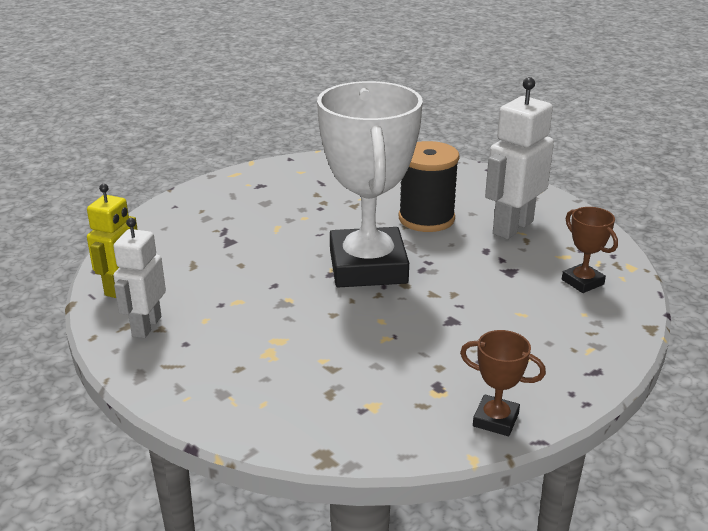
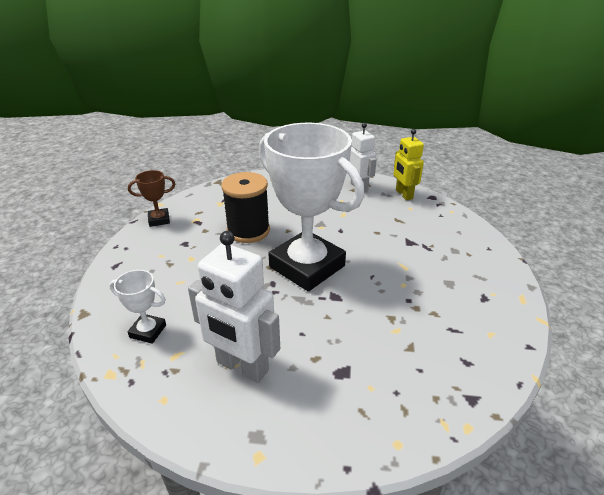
camera: 140 degrees right, 5 degrees up
black spool [399,141,460,232] -> black spool moved to [221,172,270,243]
white robot [485,77,554,239] -> white robot turned 120 degrees clockwise [188,231,280,383]
brown trophy [562,207,618,293] -> white trophy [109,270,166,344]

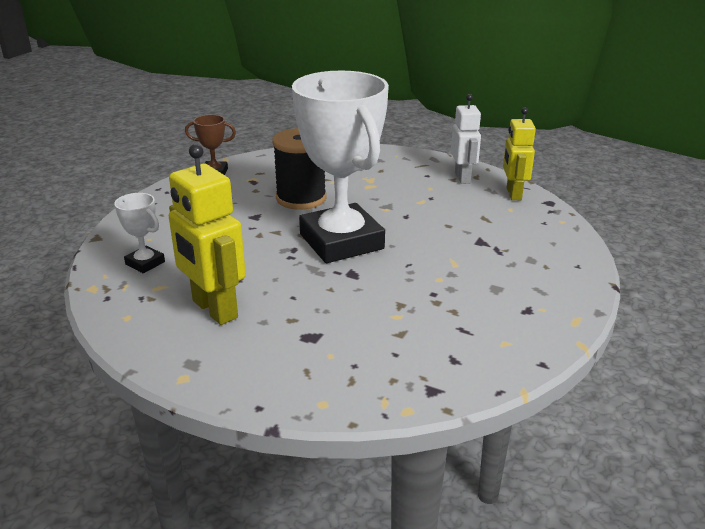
camera: 20 degrees right, 5 degrees down
white robot [188,231,280,383] -> yellow robot [169,144,246,325]

